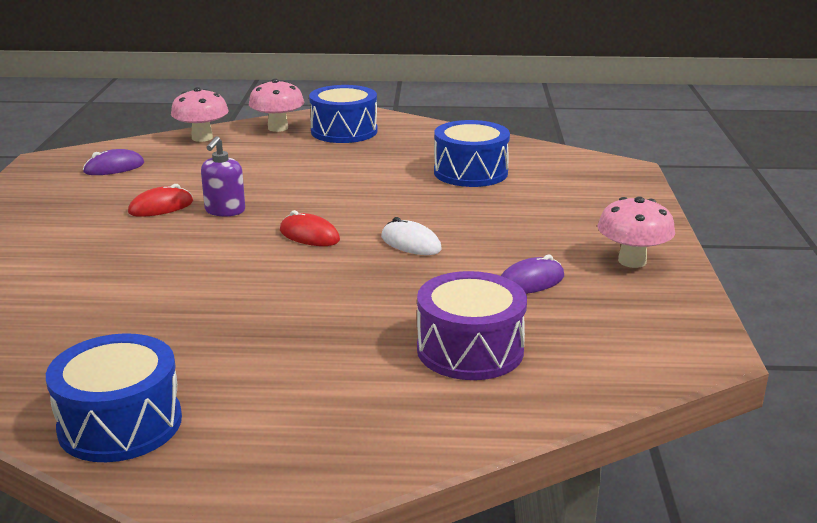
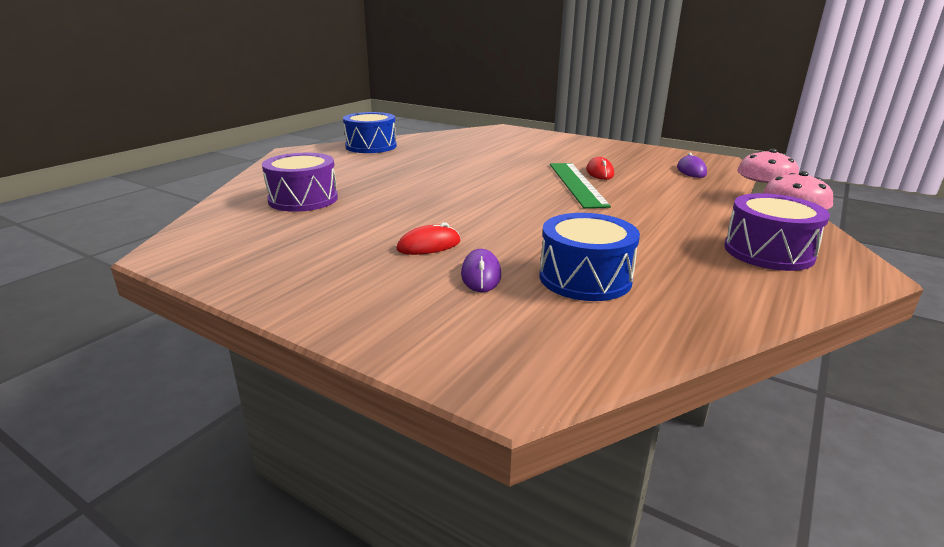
camera: 120 degrees right, 0 degrees up
purple soap dispenser [201,136,245,217] -> green ruler [550,163,611,208]
red mouse [280,210,340,246] -> red mouse moved to [397,222,460,255]
blue drum [309,85,377,143] -> purple drum [724,193,830,271]
white mouse [381,217,442,255] -> none
purple mouse [501,255,564,294] -> purple mouse moved to [461,249,501,292]
pink mushroom [598,196,675,268] -> none

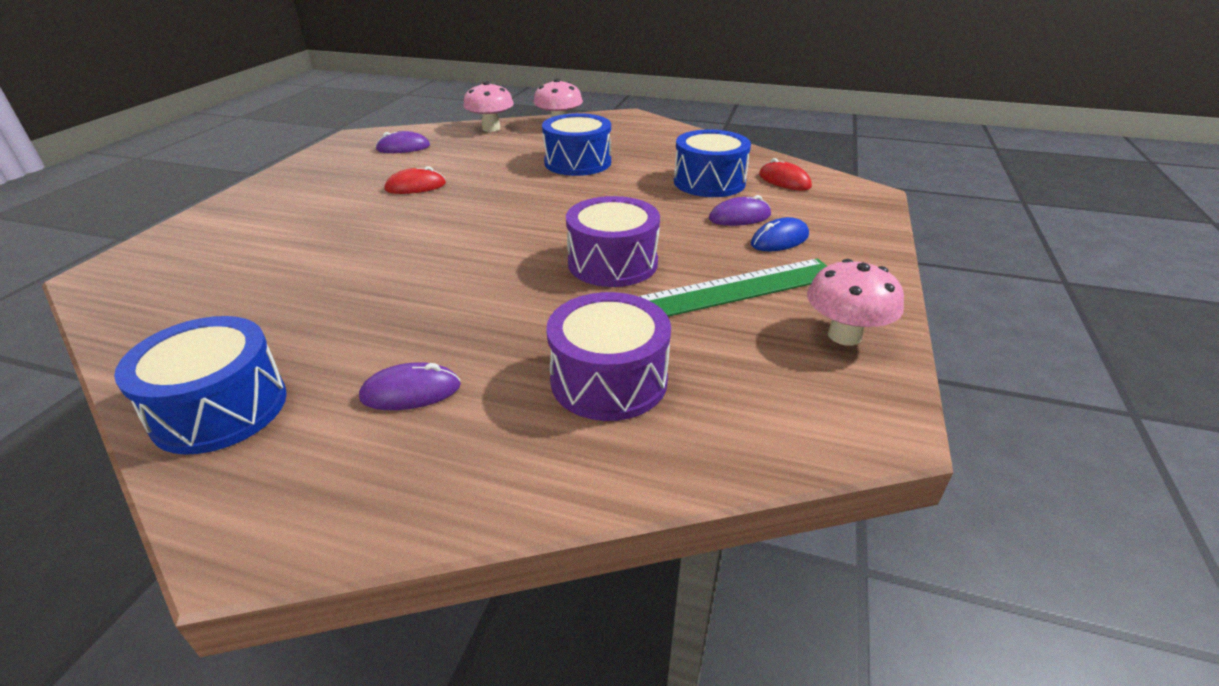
camera: 105 degrees left, 10 degrees up
red mouse [397,222,460,255] -> red mouse moved to [759,158,812,191]
green ruler [550,163,611,208] -> green ruler moved to [638,258,827,317]
purple drum [724,193,830,271] -> purple drum moved to [566,196,660,287]
none -> purple mouse [359,363,461,410]
none -> blue drum [542,113,611,176]
none -> blue mouse [751,217,809,251]
none -> pink mushroom [807,259,904,346]

